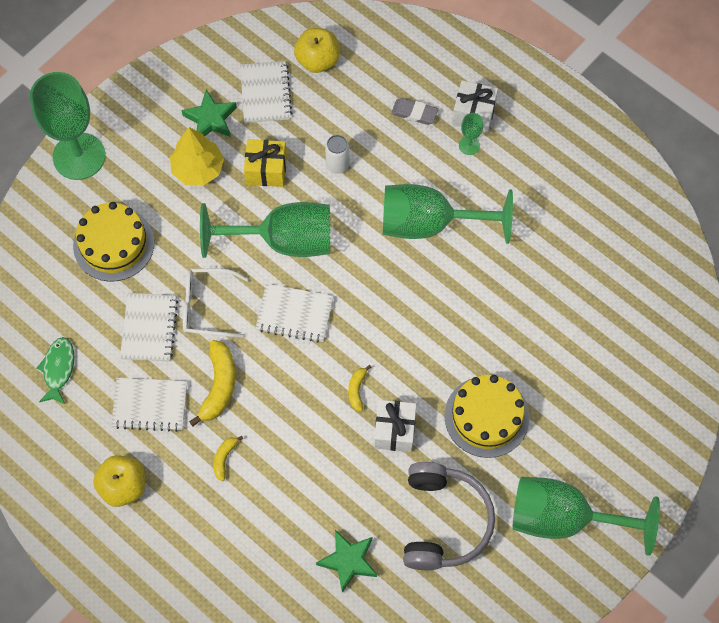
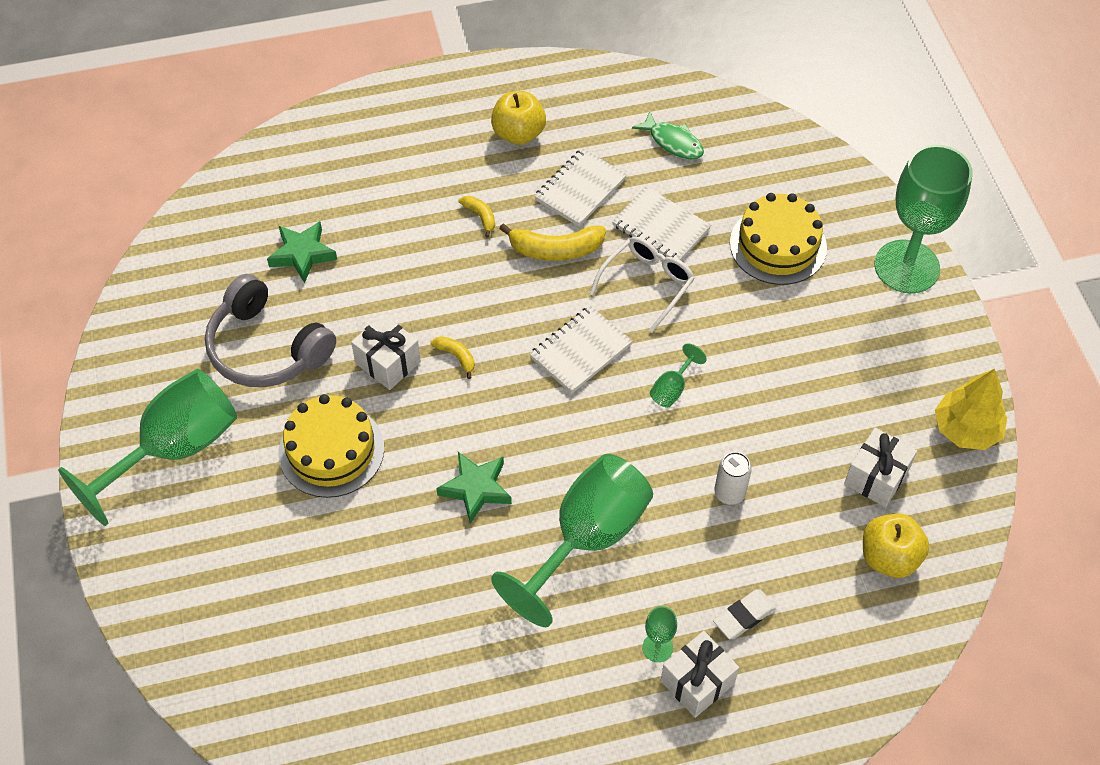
camera: 125 degrees right, 10 degrees down
yellow tree [170,127,224,185] -> yellow tree moved to [935,369,1007,450]
green star [181,90,237,137] -> green star moved to [436,452,512,524]
yellow banana [189,340,236,426] -> yellow banana turned 45 degrees counterclockwise [499,224,606,261]
green goblet [200,202,330,258] -> green goblet [650,343,707,408], size x0.41
white notebook [240,61,292,123] -> white gift [844,428,917,507]
yellow gift [244,139,287,187] -> none
grey eraser [391,98,438,125] -> white eraser [713,589,776,640]

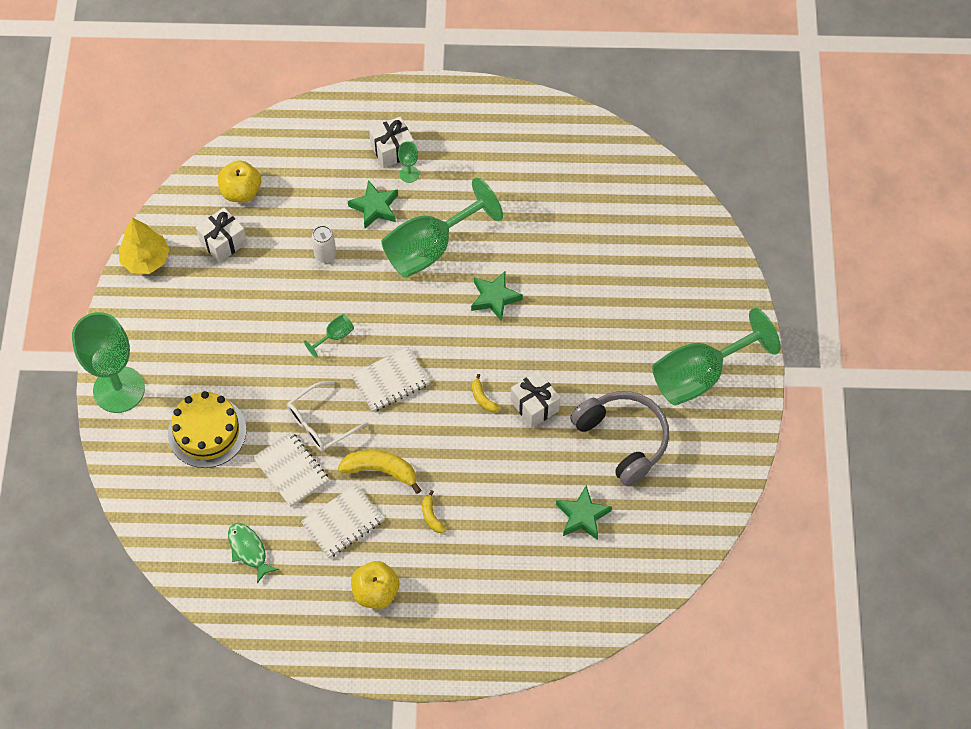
camera: 165 degrees left, 5 degrees up
yellow cake [279,394,384,498] -> none
white eraser [713,589,776,640] -> none
none -> green star [348,180,398,229]

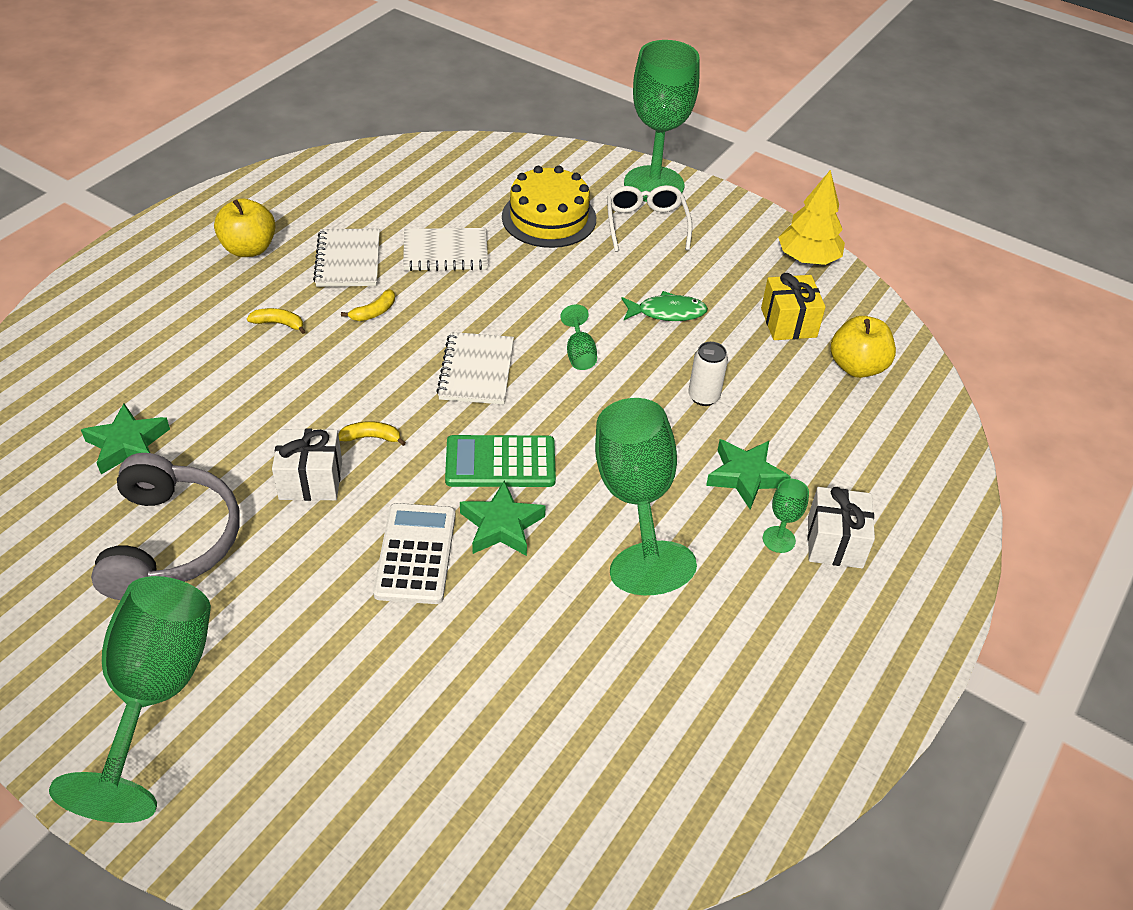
camera: 120 degrees right, 15 degrees down
white gift [196,208,247,263] -> yellow gift [761,273,826,340]
green fish [228,523,279,583] -> green fish moved to [621,291,708,321]
white glasses [287,381,369,452] -> white glasses moved to [607,185,692,252]
yellow banana [338,450,421,494] -> yellow banana [341,289,395,321], size x0.54
grey headphones [570,391,669,486] -> grey headphones turned 90 degrees counterclockwise [91,453,240,600]
none -> white calculator [373,503,456,604]
none -> green calculator [445,435,556,487]

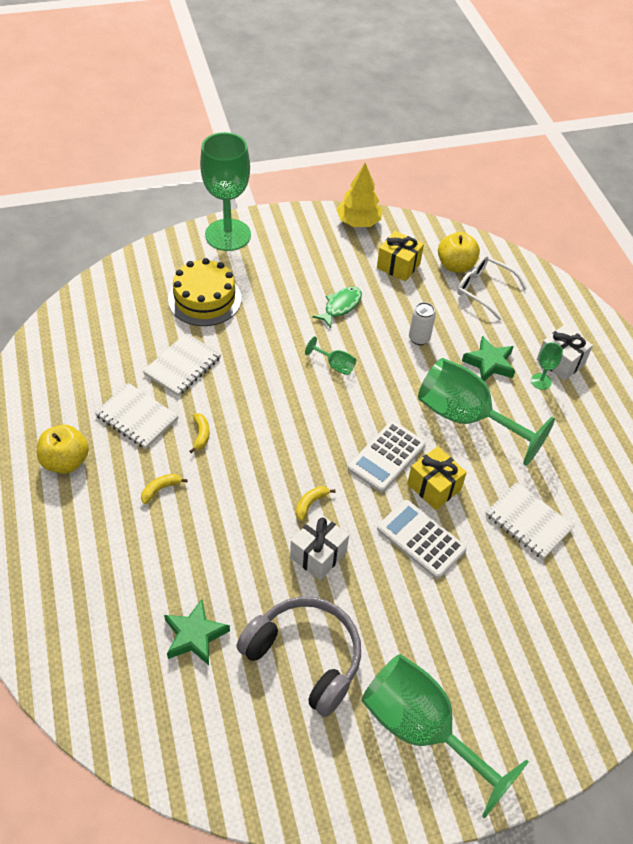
camera: 50 degrees left, 5 degrees up
white notebook [436,332,514,405] -> white notebook moved to [486,482,574,560]
green calculator [445,435,556,487] -> white calculator [348,421,426,492]
green star [460,480,546,556] -> yellow gift [407,446,467,510]
white glasses [607,185,692,252] -> white glasses moved to [457,255,527,320]

